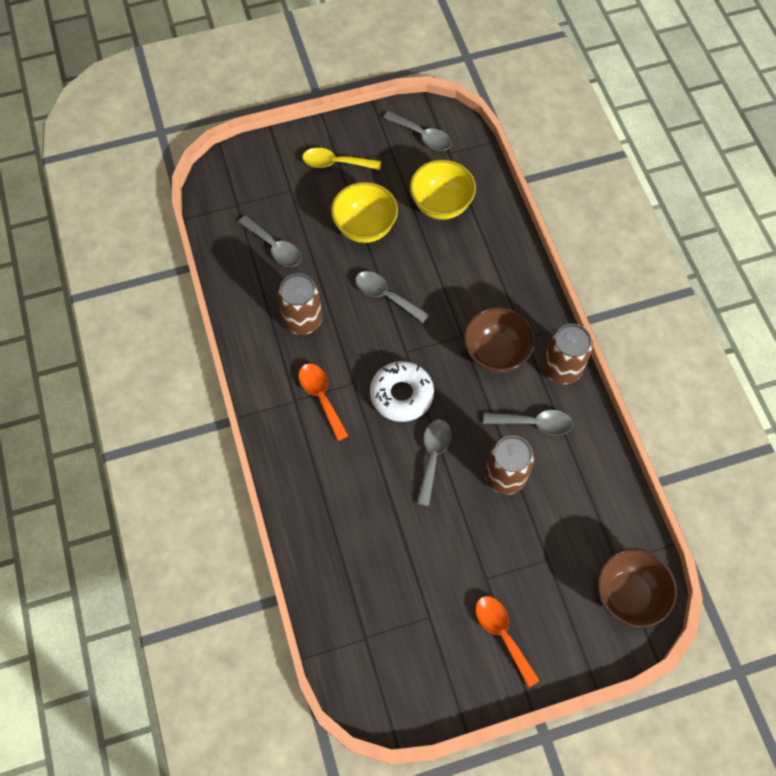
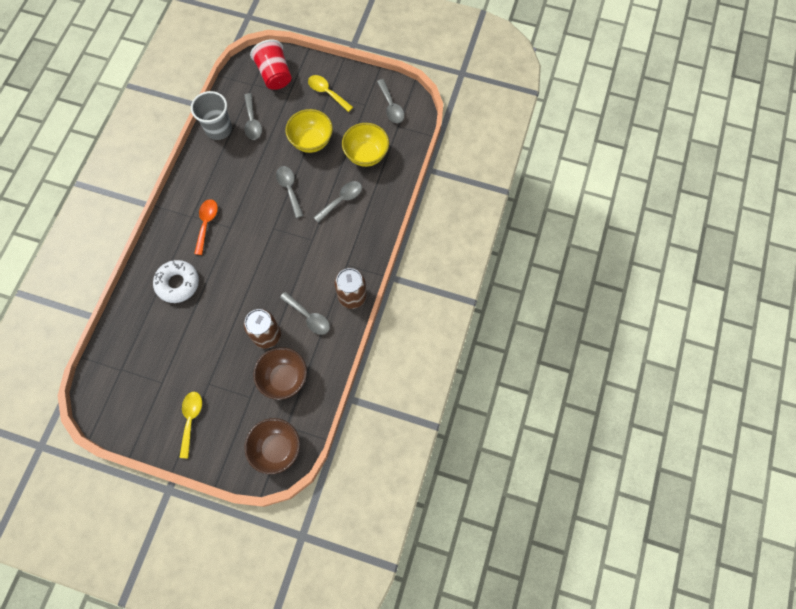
camera: 35 degrees right, 5 degrees up
brown can [277,274,322,335] -> none
white donut [370,361,434,422] -> white donut moved to [153,260,199,303]
grey spoon [417,420,452,506] -> grey spoon moved to [313,181,362,223]
brown bowl [464,307,535,373] -> brown bowl moved to [253,347,307,400]
orange spoon [475,596,540,688] -> yellow spoon [179,392,202,459]
none -> grey cup [191,91,232,140]
none -> red cup [250,39,292,90]

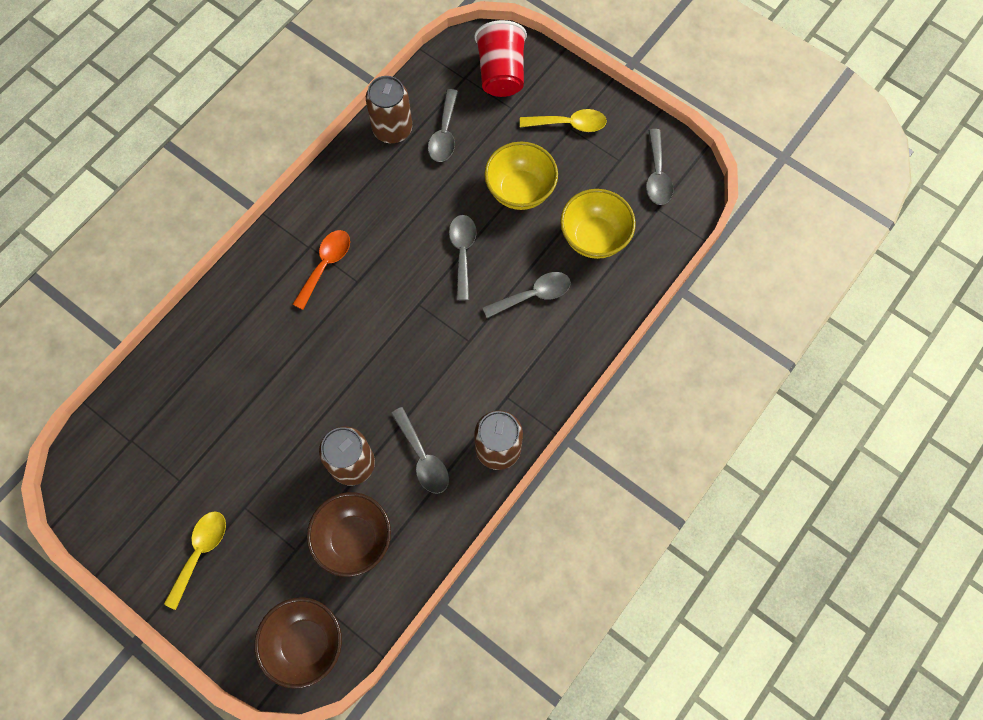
camera: 20 degrees right, 0 degrees up
white donut [153,260,199,303] -> none
grey cup [191,91,232,140] -> brown can [366,76,412,143]
yellow spoon [308,75,353,112] -> yellow spoon turned 120 degrees clockwise [520,109,607,132]

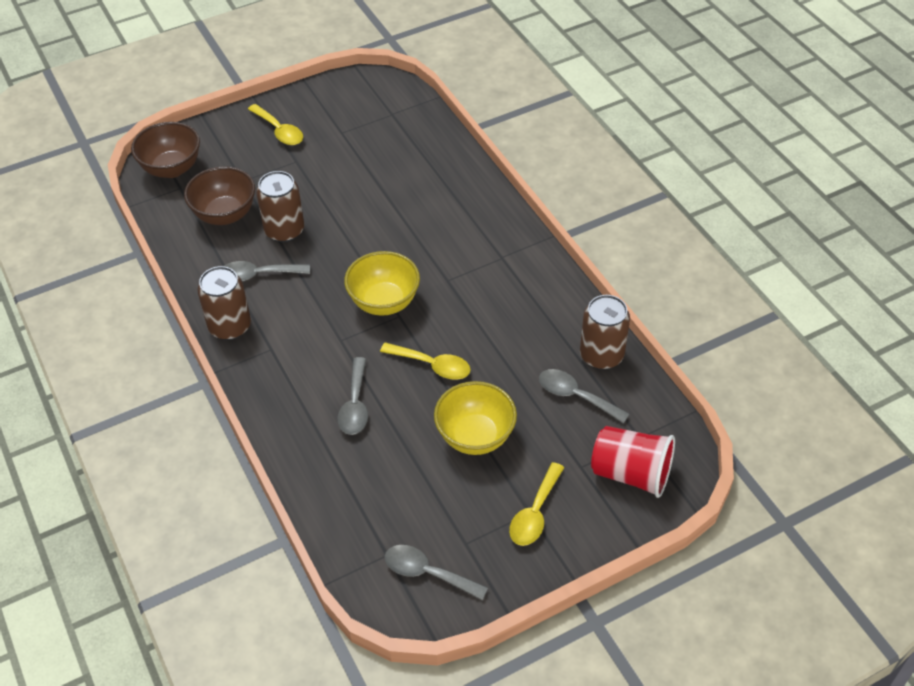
camera: 115 degrees right, 20 degrees down
orange spoon [292,230,350,310] -> none
grey spoon [449,215,477,300] -> yellow spoon [380,342,471,380]
yellow bowl [560,189,636,259] -> yellow bowl moved to [344,251,420,316]

